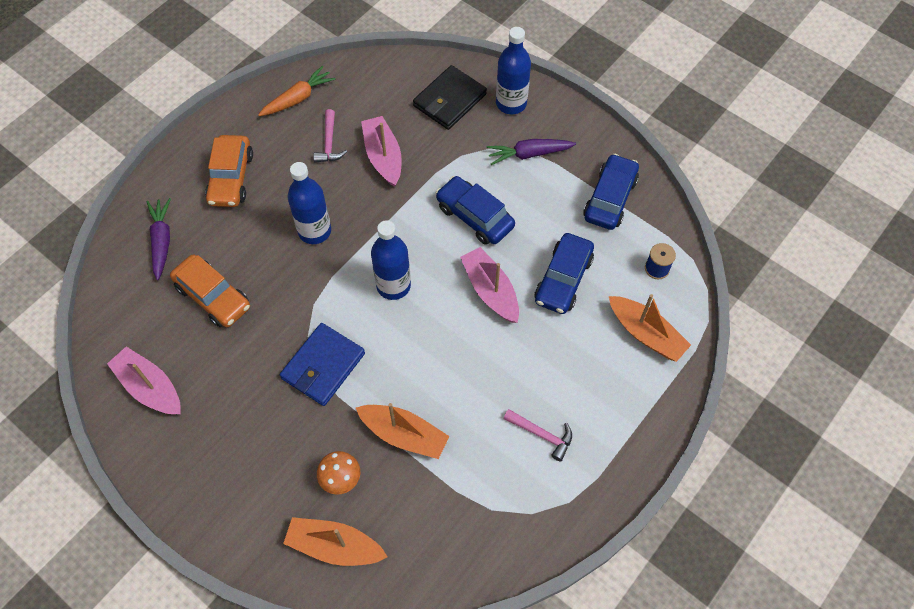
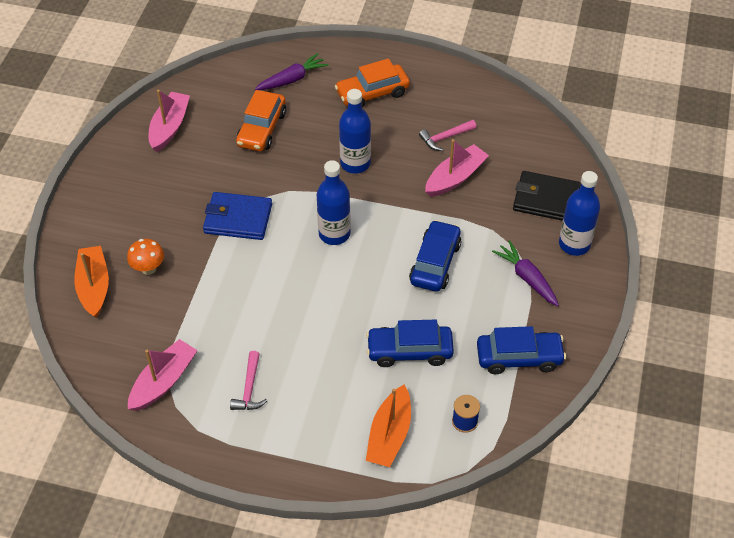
camera: 65 degrees right, 10 degrees down
orange carrot [258,65,336,116] -> none
orange boat [356,403,450,459] -> none
pink boat [460,247,519,323] -> pink boat moved to [128,339,197,411]

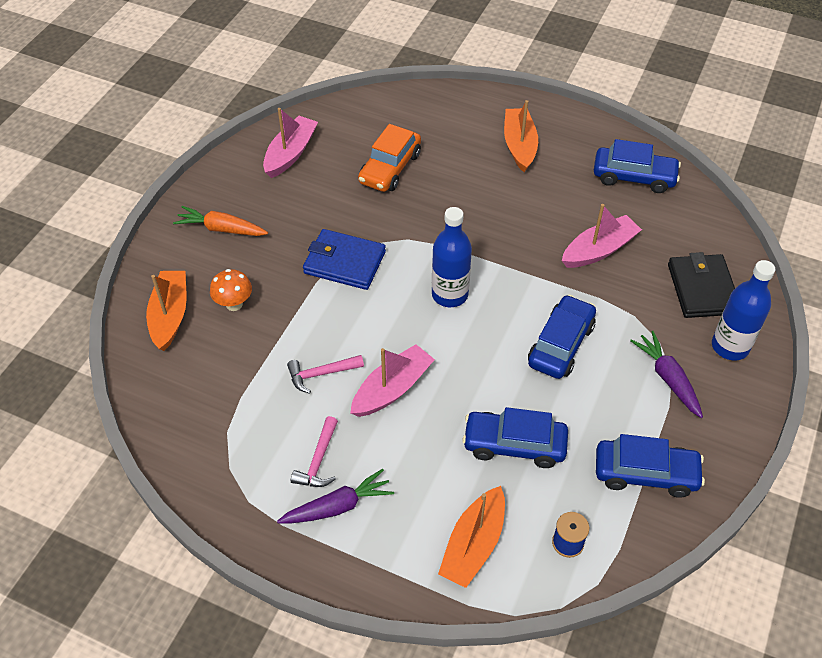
camera: 10 degrees right, 0 degrees up
pink boat [128,339,197,411] -> pink boat moved to [350,344,435,417]
purple carrot [255,53,329,90] -> purple carrot moved to [277,469,394,524]
orange car [335,58,410,108] -> orange boat [504,100,538,172]
blue bottle [339,89,371,174] -> none
pink hammer [419,120,476,151] -> pink hammer moved to [287,355,364,394]
black wallet [513,171,581,221] -> black wallet turned 60 degrees clockwise [668,252,735,318]
none -> orange carrot [173,206,268,236]
none -> blue car [594,139,681,193]

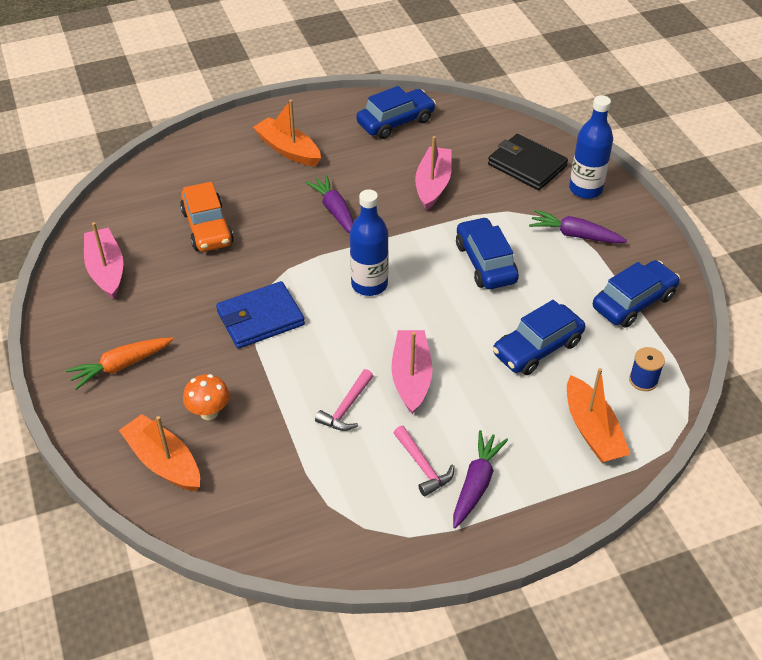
camera: 45 degrees left, 5 degrees down
none -> purple carrot [305,174,354,234]

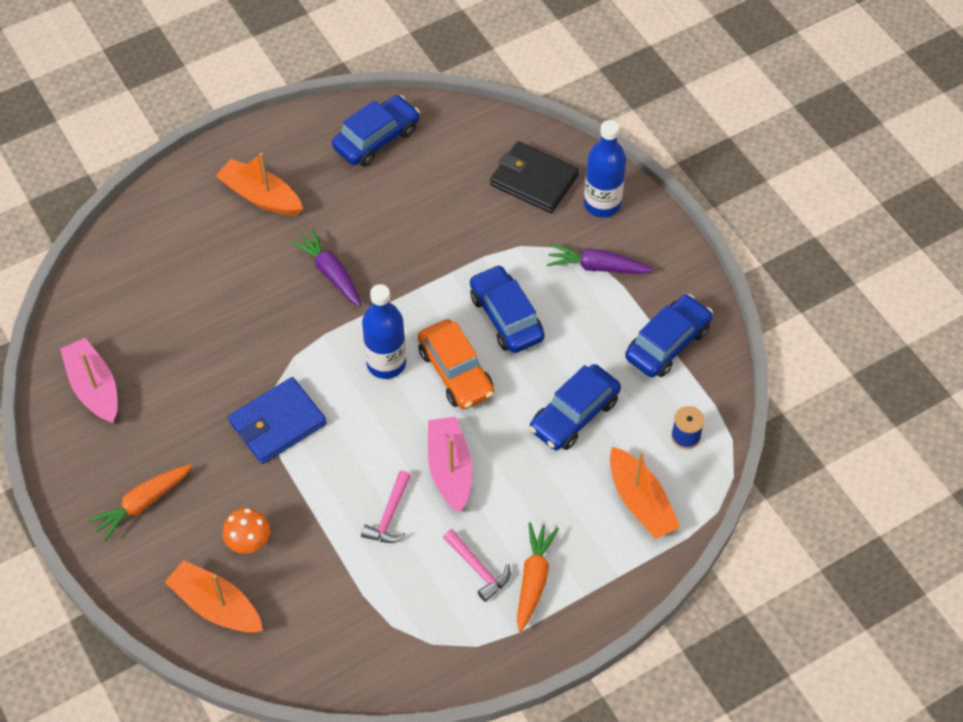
camera: 10 degrees left, 10 degrees up
orange car [180,182,234,252] -> orange car moved to [418,319,494,410]
pink boat [415,136,452,210] -> none
purple carrot [453,430,508,528] -> orange carrot [517,522,559,632]

